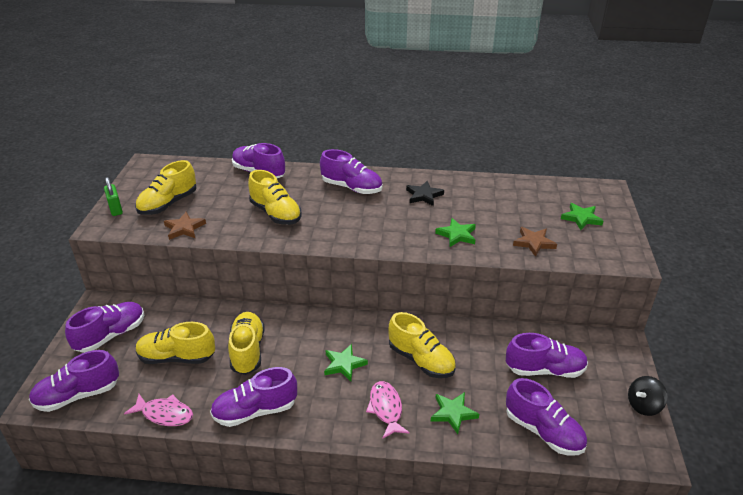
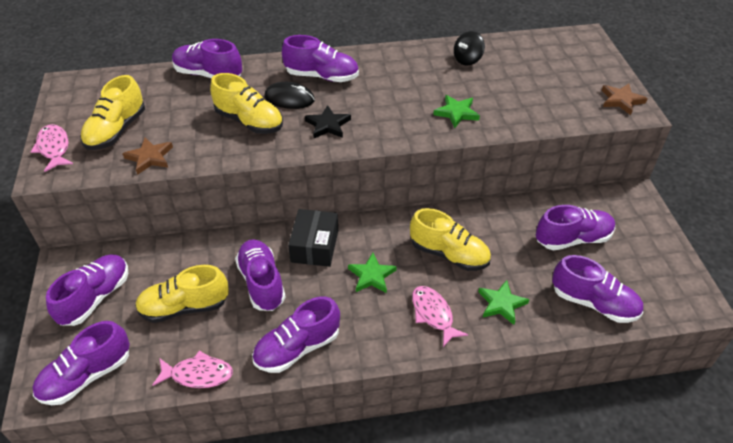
camera: 15 degrees left, 10 degrees up
green padlock [104,177,123,216] -> pink fish [31,124,73,172]
yellow shoe [228,312,265,375] -> purple shoe [235,239,285,311]
black star [406,181,444,206] -> black star moved to [305,105,351,138]
brown star [513,227,557,257] -> brown star moved to [602,83,648,115]
green star [561,203,603,230] -> none
black spinning top [628,376,667,416] -> black spinning top moved to [454,31,485,66]
none -> black mouse [264,82,315,109]
none -> black box [288,209,338,267]

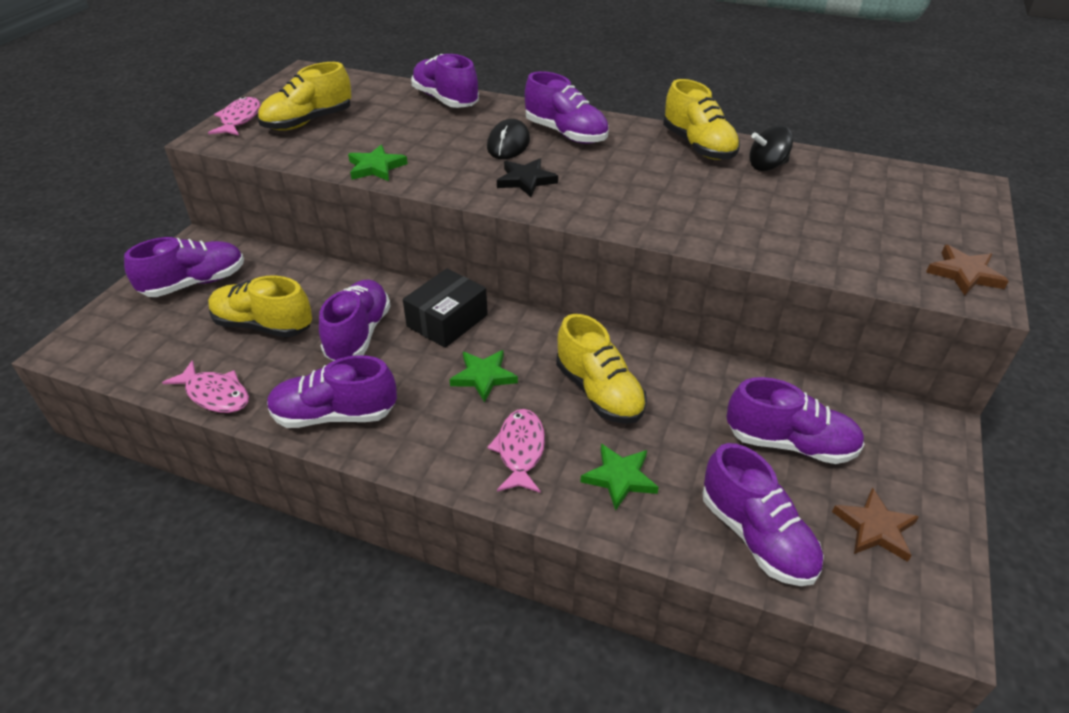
camera: 30 degrees right, 5 degrees down
purple shoe [32,321,130,405] -> none
brown star [122,138,173,175] -> brown star moved to [832,488,919,562]
yellow shoe [210,73,283,134] -> yellow shoe moved to [663,79,740,160]
black mouse [264,82,315,109] -> black mouse turned 60 degrees clockwise [487,119,530,159]
green star [433,95,480,128] -> green star moved to [348,145,408,181]

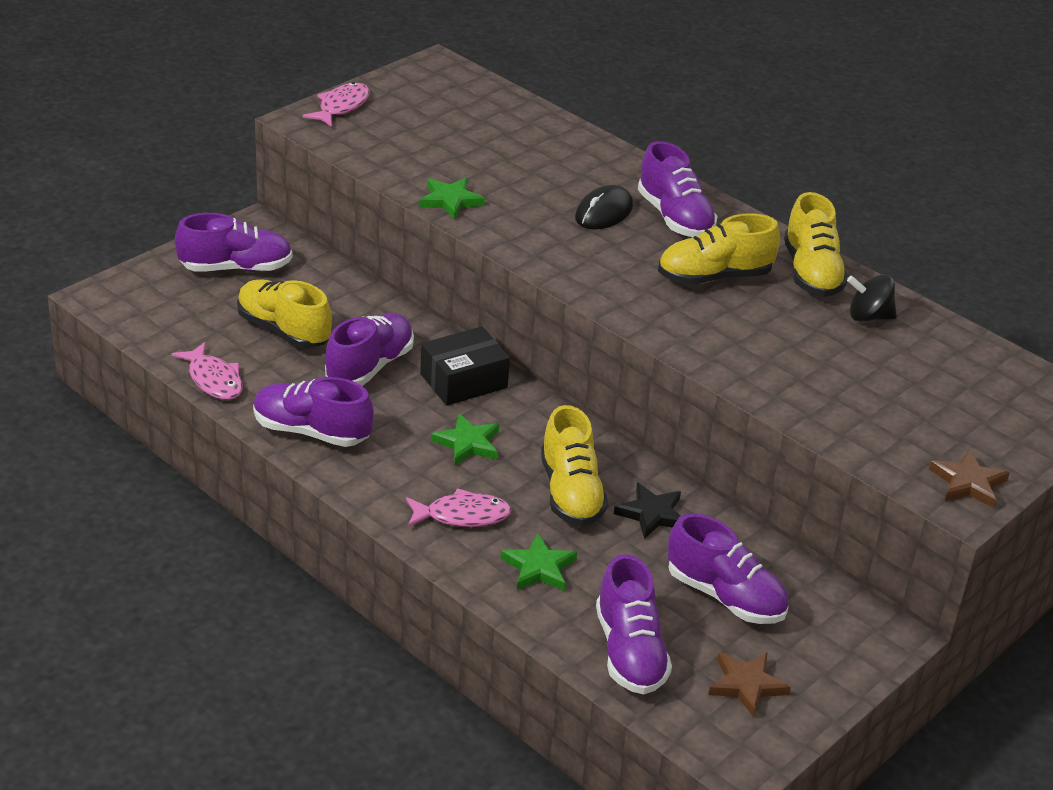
camera: 20 degrees right, 5 degrees down
yellow shoe [258,62,352,131] -> yellow shoe moved to [658,213,780,285]
purple shoe [411,54,479,108] -> none
pink fish [487,409,545,493] -> pink fish turned 60 degrees clockwise [406,488,512,527]
black star [497,158,558,197] -> black star moved to [614,482,681,539]

